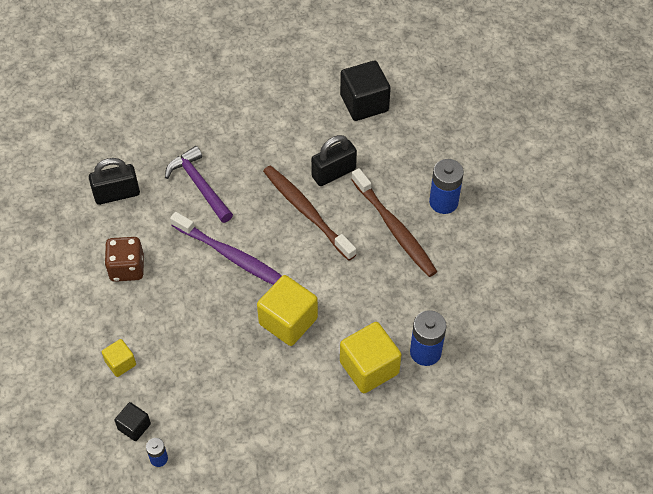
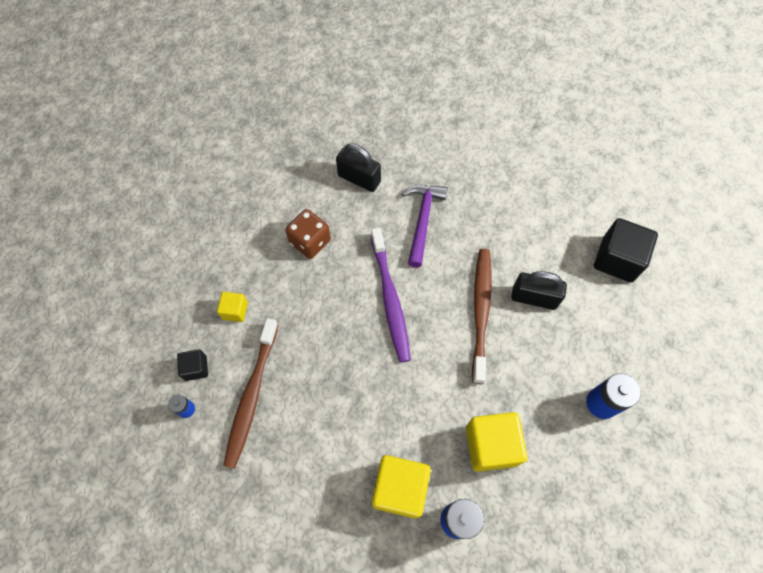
camera: 45 degrees right, 10 degrees up
yellow cube [257,275,318,346] -> yellow cube moved to [466,412,527,472]
brown toothbrush [351,168,437,277] -> brown toothbrush moved to [223,318,278,468]

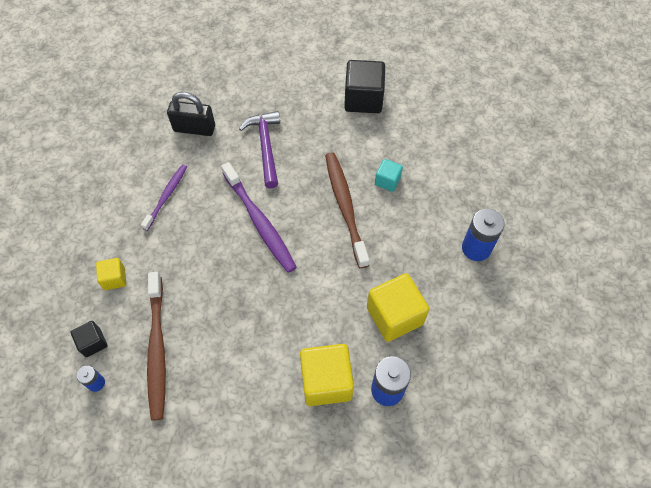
camera: 20 degrees left, 5 degrees down
brown dice [285,209,331,259] -> purple toothbrush [141,164,187,231]
black padlock [511,271,567,310] -> turquoise cube [375,159,403,192]
black cube [594,218,658,282] -> black cube moved to [344,60,385,113]

